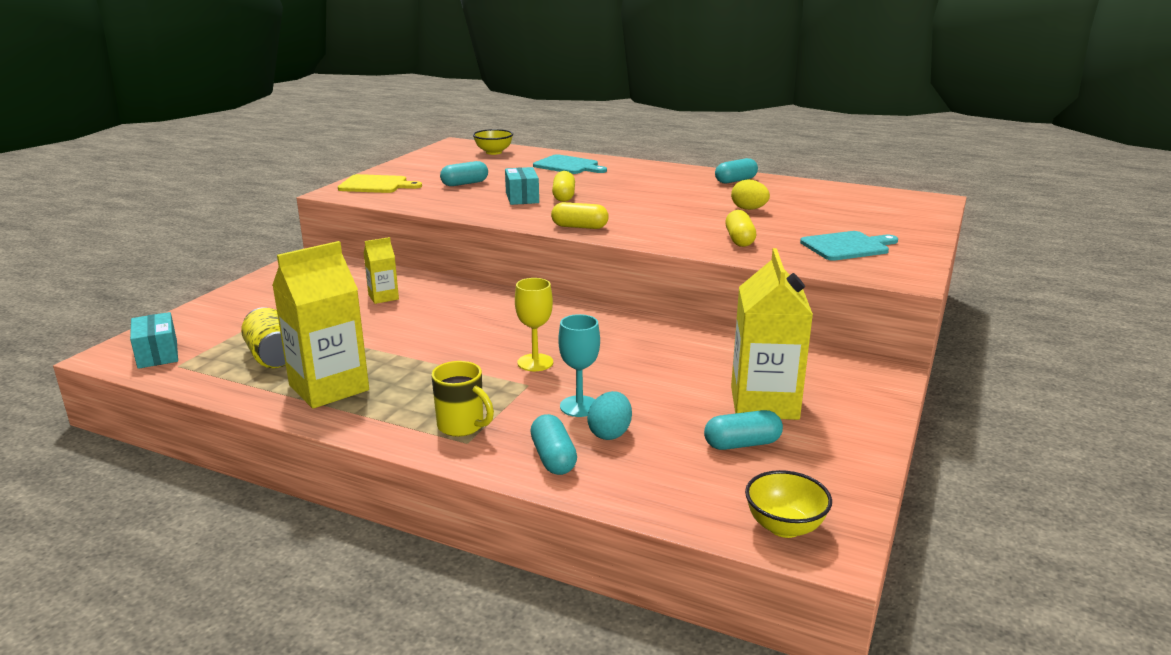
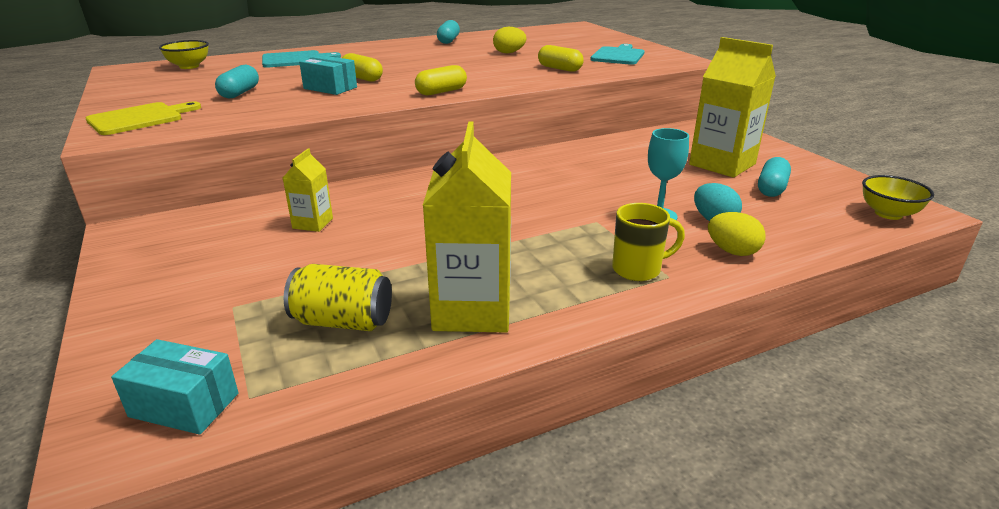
camera: 50 degrees left, 5 degrees up
yellow goblet [515,278,553,371] -> none
turquoise capsule [530,414,577,475] -> yellow egg [708,212,766,256]

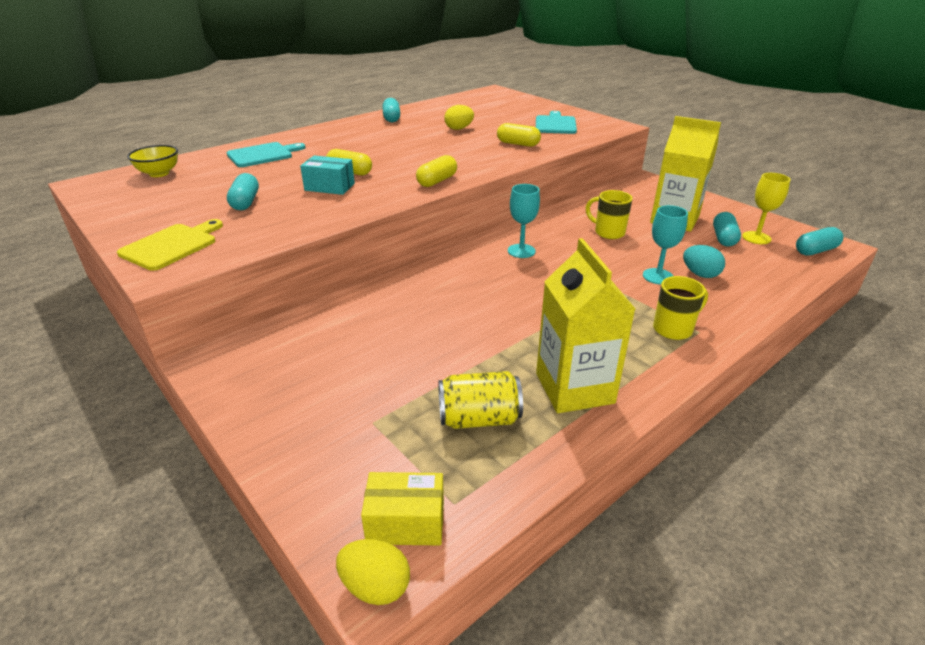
camera: 15 degrees left, 5 degrees up
turquoise box [111,339,239,435] -> yellow box [361,472,444,546]
yellow carton [283,148,333,232] -> none
yellow egg [708,212,766,256] -> yellow egg moved to [336,539,410,605]
yellow bowl [862,175,934,220] -> turquoise capsule [796,227,843,255]
none -> turquoise goblet [508,184,540,258]
none -> yellow mug [585,190,633,239]
none -> yellow goblet [742,173,790,244]

